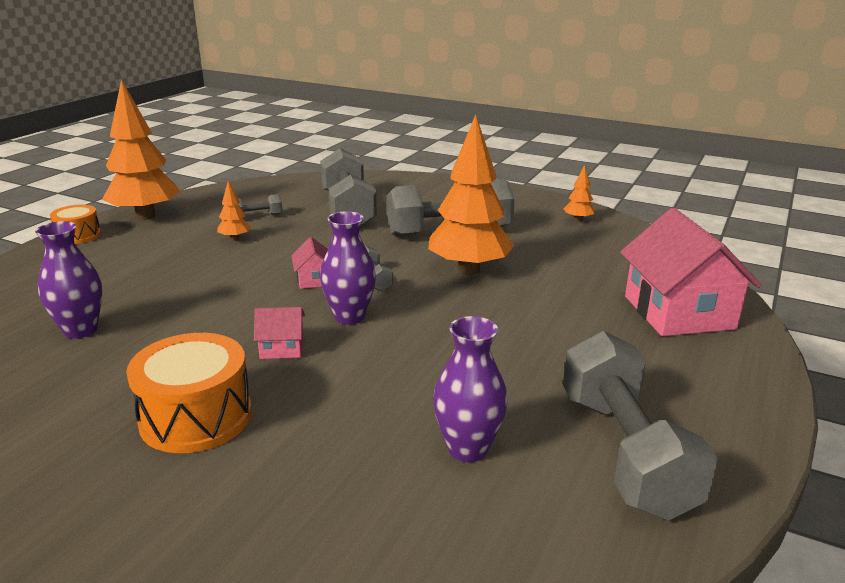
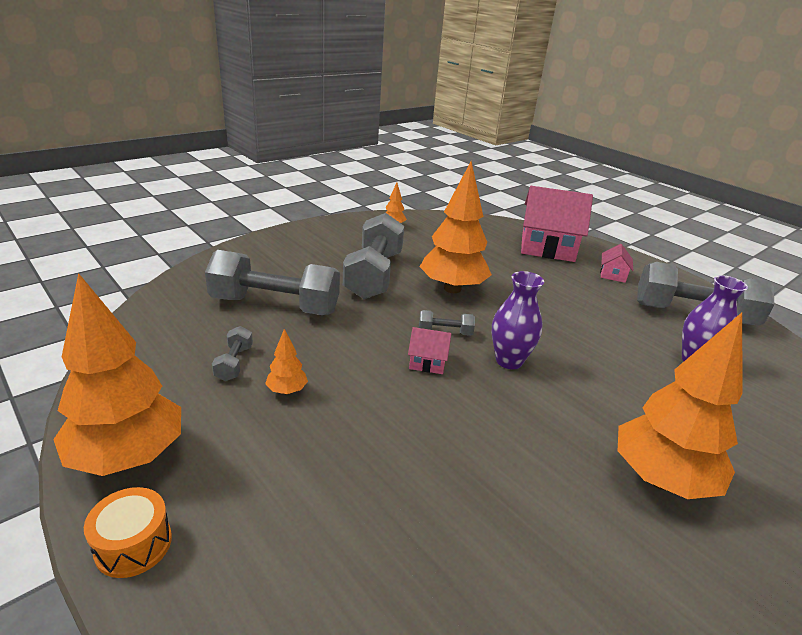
camera: 70 degrees left, 5 degrees up
purple vase [35,221,102,339] -> none
orange drum [126,333,252,453] -> orange tree [618,313,743,499]
pink house [254,307,305,359] -> pink house moved to [600,244,634,283]

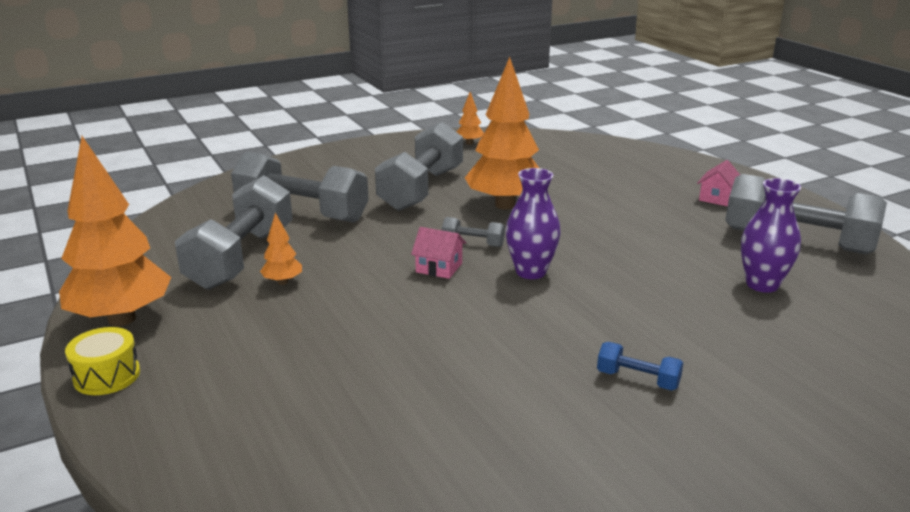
camera: 15 degrees right, 5 degrees down
orange drum [84,487,172,578] -> yellow drum [65,327,140,395]
grey dumbbell [212,326,253,381] -> grey dumbbell [175,175,293,290], size x2.33
pink house [521,186,593,262] -> none
orange tree [618,313,743,499] -> blue dumbbell [597,342,683,390]

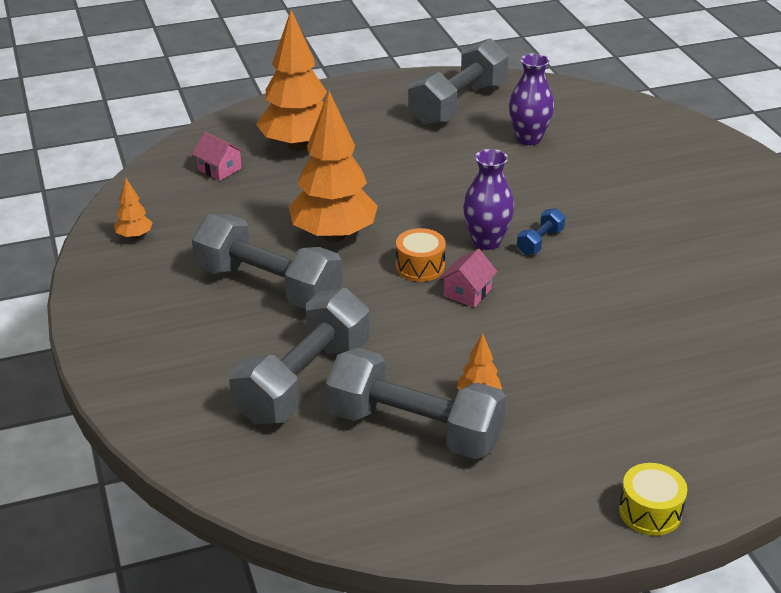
camera: 80 degrees left, 10 degrees up
orange tree [59,136,171,326] -> orange tree moved to [256,10,327,151]
grey dumbbell [442,217,505,247] -> orange drum [396,228,446,282]
blue dumbbell [597,342,683,390] -> blue dumbbell moved to [517,208,565,255]
pink house [697,160,740,206] -> pink house moved to [192,132,245,181]

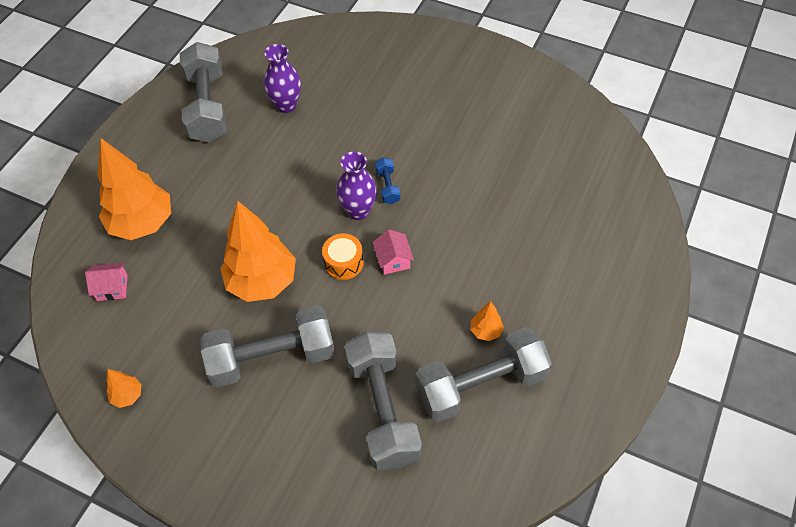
camera: 45 degrees left, 20 degrees up
yellow drum [619,463,687,536] -> none

